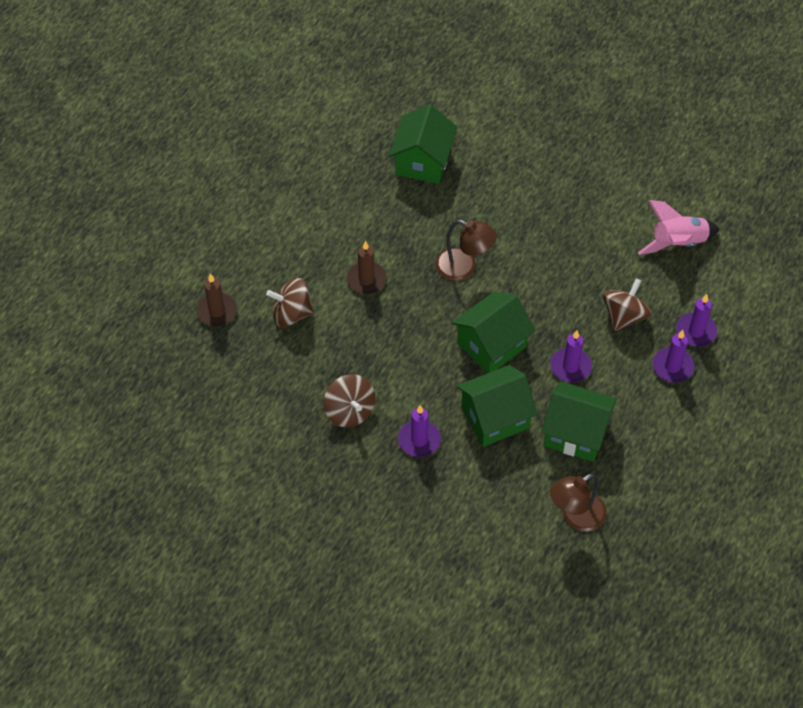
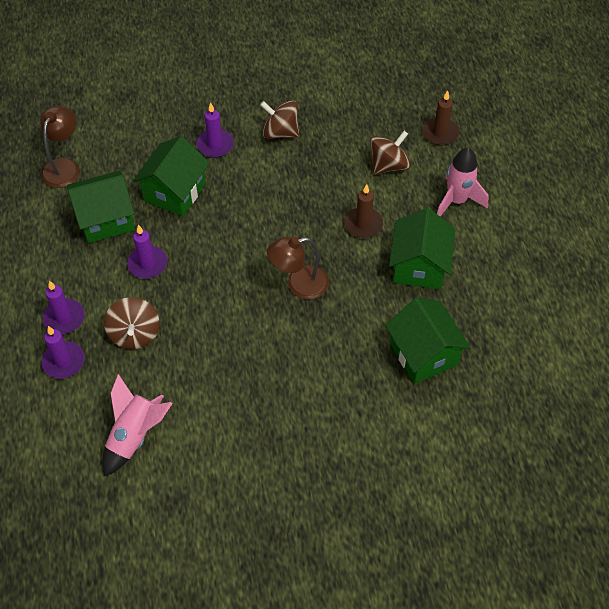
camera: 140 degrees right, 0 degrees up
green house [452,292,536,373] -> green house moved to [389,208,455,289]
none -> pink rocket [437,147,489,217]

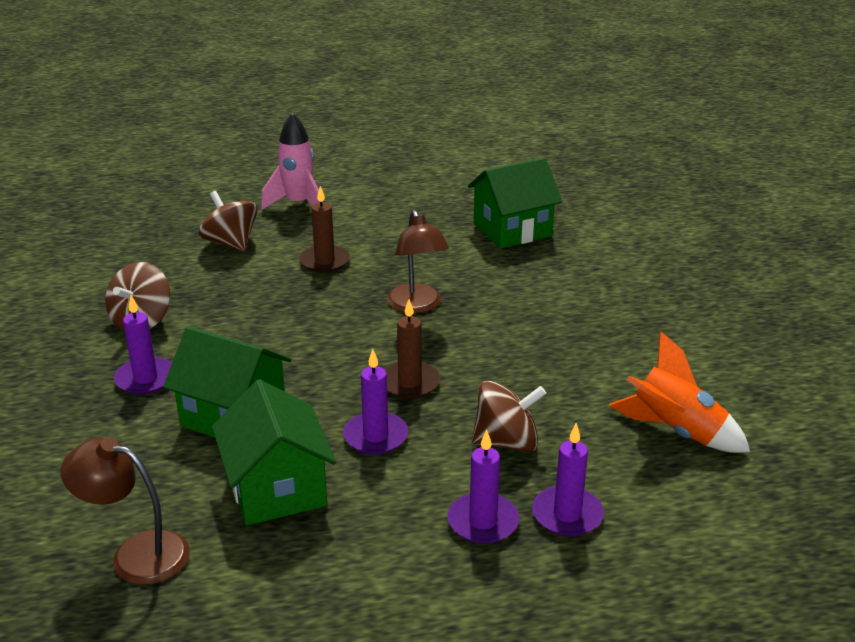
camera: 90 degrees left, 25 degrees down
pink rocket [102,374,173,477] -> orange rocket [609,332,751,453]
green house [389,208,455,289] -> none
brown candle [422,90,459,146] -> brown candle moved to [384,299,440,399]

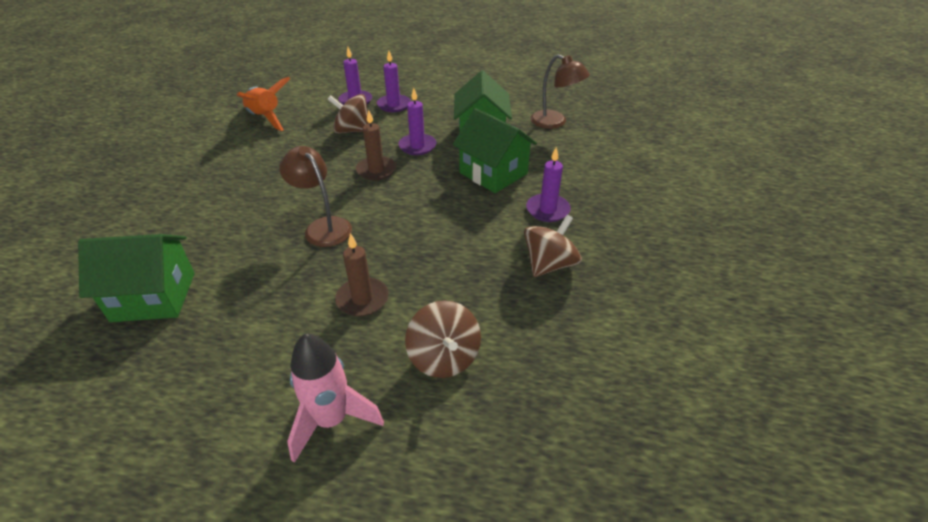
camera: 160 degrees left, 10 degrees up
brown lamp [387,210,449,314] -> brown lamp turned 45 degrees counterclockwise [279,146,352,247]

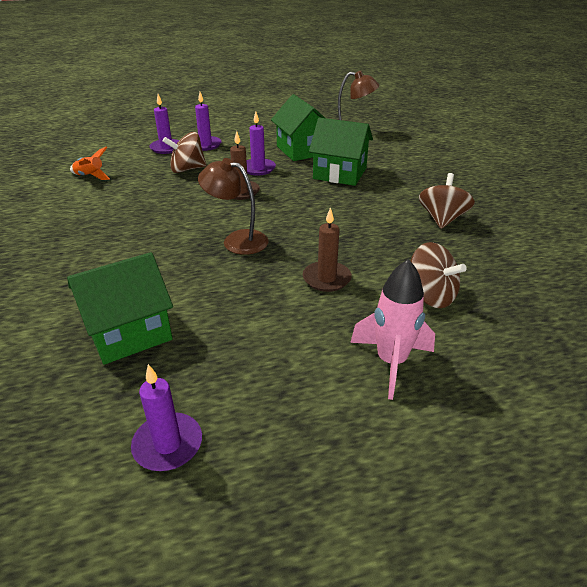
camera: 25 degrees left, 5 degrees down
orange rocket [237,77,290,131] -> orange rocket [70,147,110,180], size x0.62
purple candle [526,147,571,222] -> purple candle moved to [131,364,202,471]

